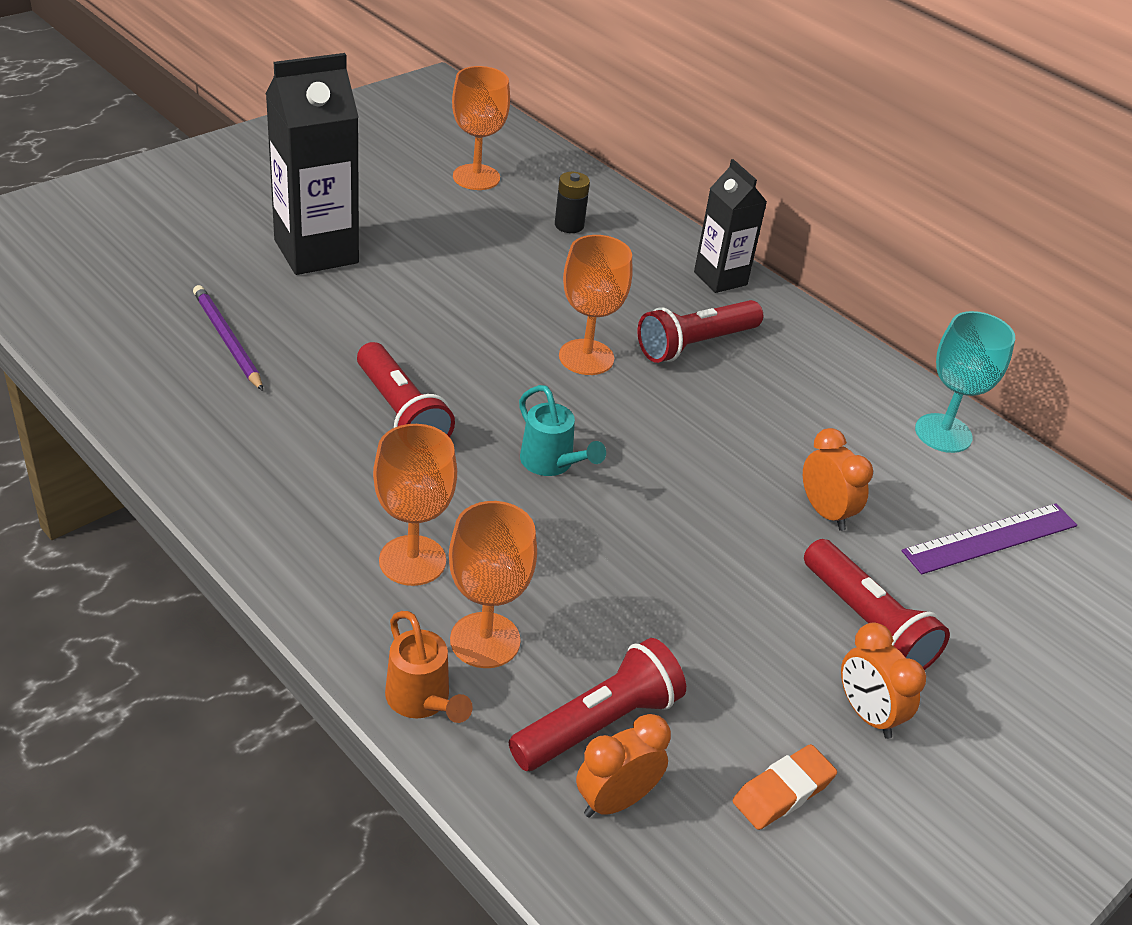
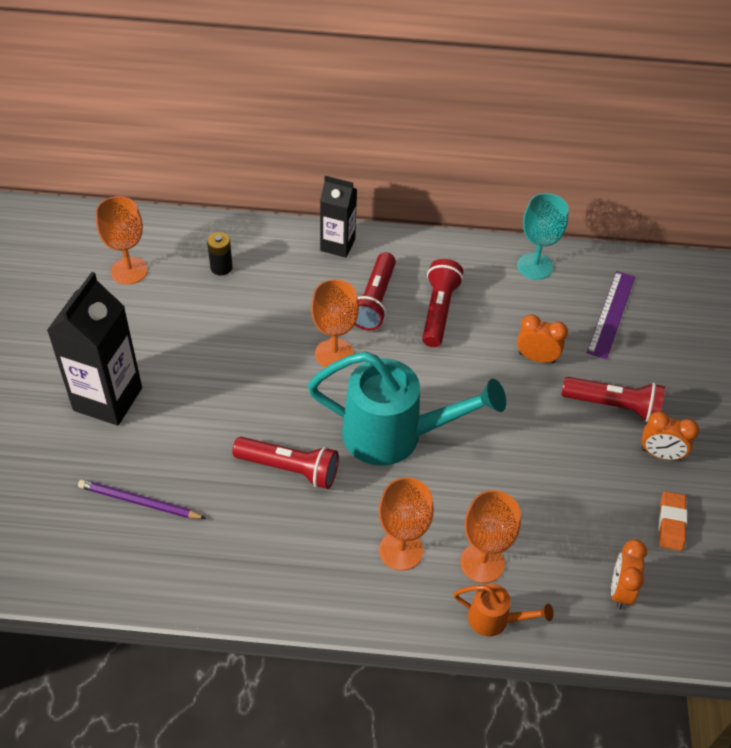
camera: 40 degrees left, 10 degrees up
red flashlight [509,638,686,771] -> red flashlight moved to [422,259,463,347]
turquoise watering can [519,385,606,476] -> turquoise watering can [307,351,506,466], size x2.18

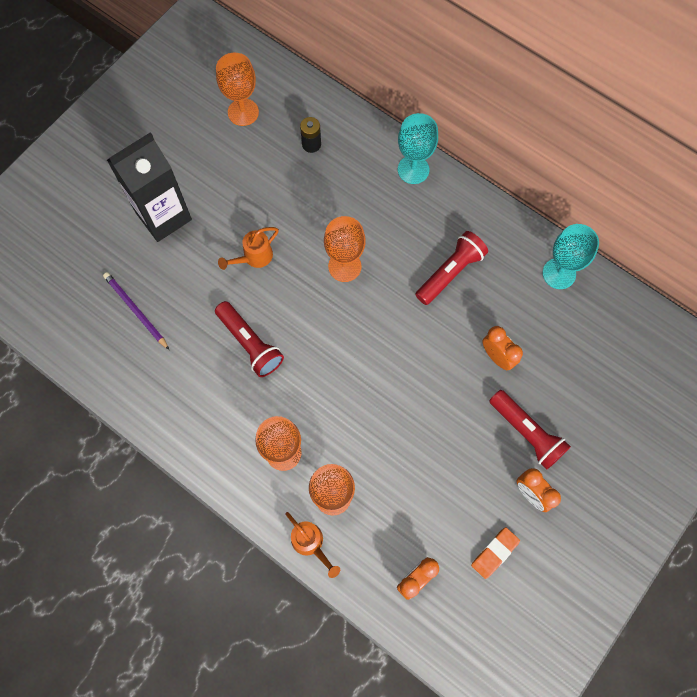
camera: 35 degrees right, 20 degrees up
turquoise watering can [307,351,506,466] -> none
black carton [320,176,357,258] -> turquoise goblet [398,113,438,184]
red flashlight [355,252,396,330] -> none
purple ruler [587,271,635,359] -> none
none -> orange watering can [218,227,279,270]

